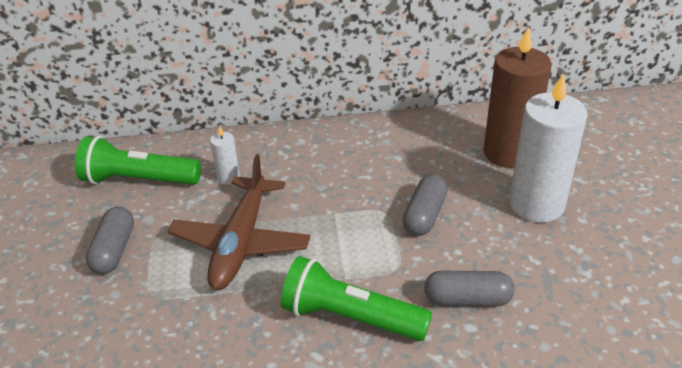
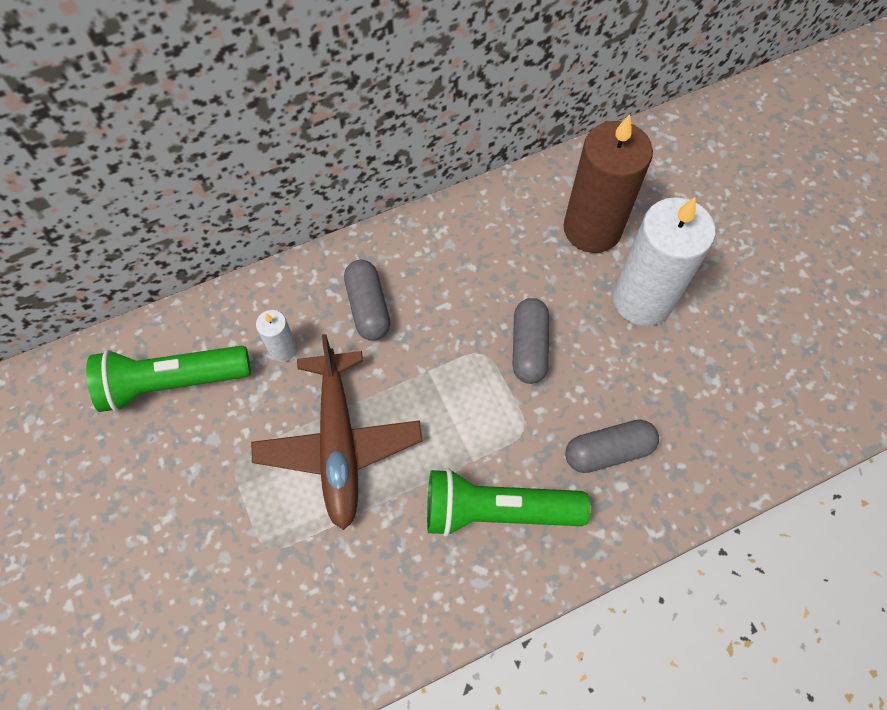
camera: 20 degrees left, 25 degrees up
grey capsule [86,207,134,274] -> grey capsule moved to [344,260,390,341]

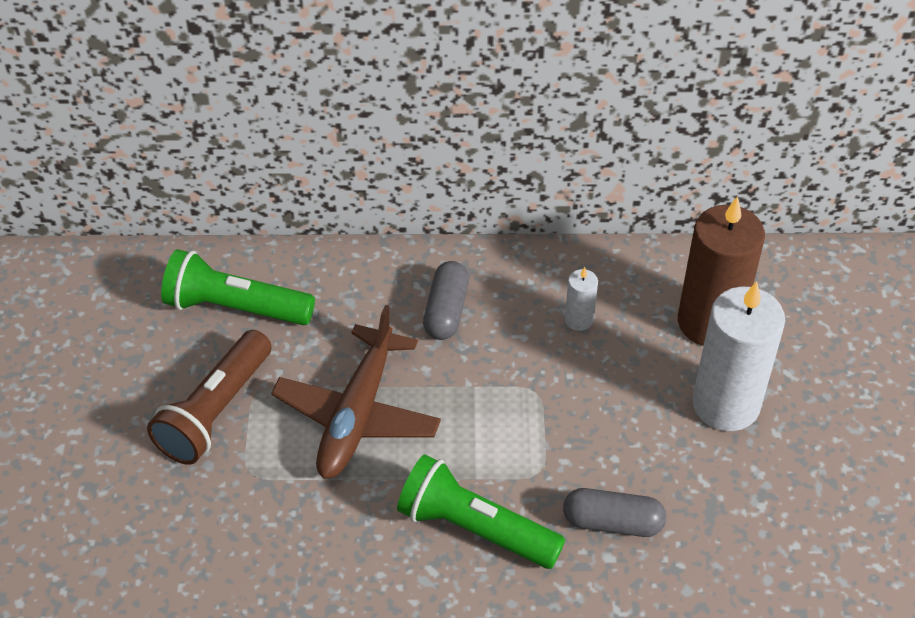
camera: 25 degrees right, 15 degrees down
white candle [256,310,297,362] -> white candle moved to [565,267,598,331]
grey capsule [513,298,549,384] -> none
none -> brown flashlight [147,330,272,465]

